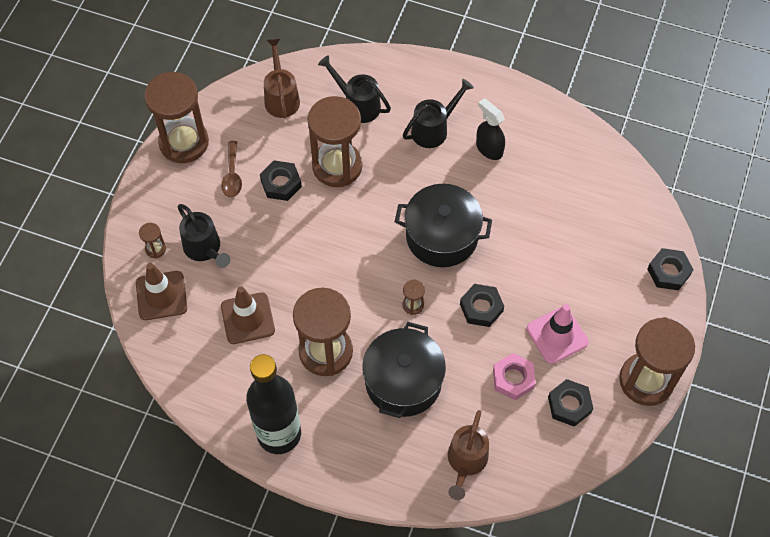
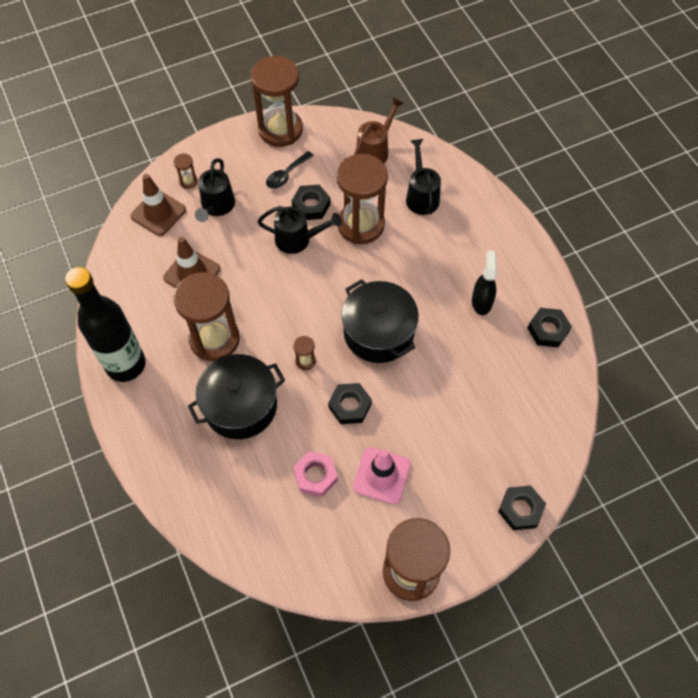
camera: 45 degrees right, 0 degrees up
brown spoon [221,141,242,197] -> black spoon [266,151,314,189]
black watering can [403,79,474,148] -> black watering can moved to [258,206,342,254]
brown watering can [448,410,489,500] -> none
black nut [548,379,593,427] -> black nut moved to [527,308,572,347]

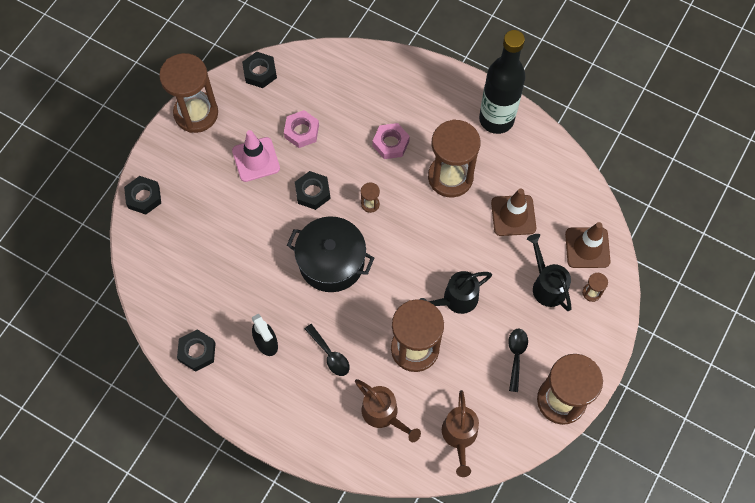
camera: 145 degrees right, 5 degrees up
black pot [188,354,285,439] -> pink nut [373,123,410,159]
black nut [292,185,331,220] -> black nut moved to [242,52,277,88]
black watering can [406,139,441,215] -> brown watering can [355,379,421,442]
none -> black spoon [305,324,350,376]

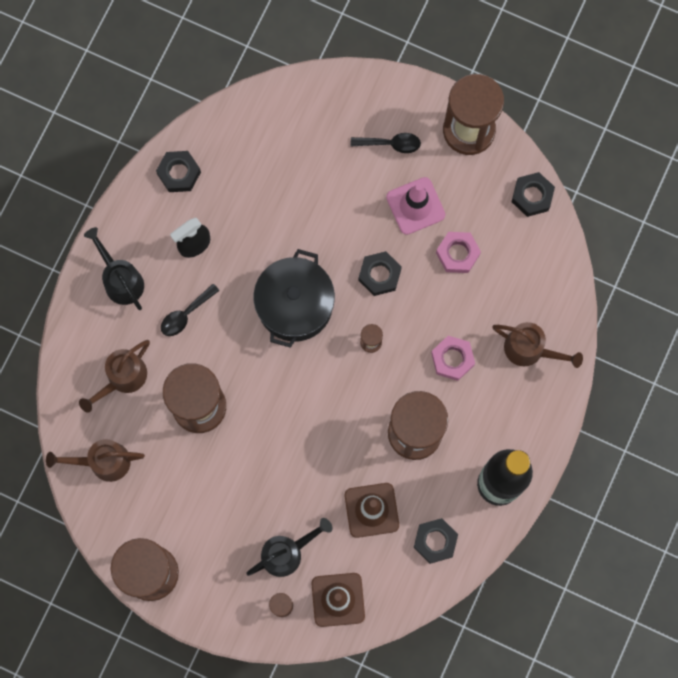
camera: 85 degrees right, 10 degrees up
black nut [124,176,161,215] -> black nut moved to [414,518,458,564]
black watering can [419,271,492,314] -> black watering can moved to [84,227,144,310]
black spoon [508,329,528,392] -> black spoon moved to [351,133,421,153]
none -> brown watering can [492,322,583,368]

